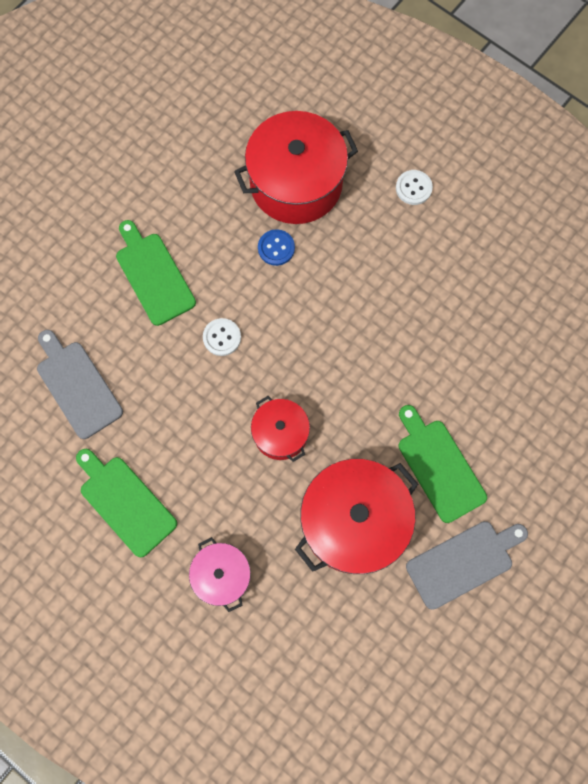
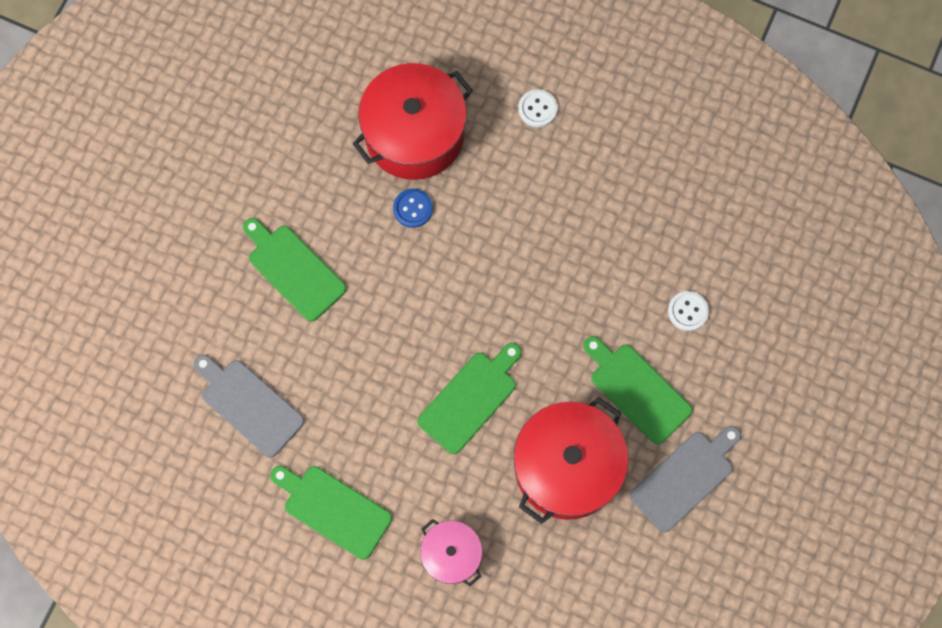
camera: 15 degrees left, 0 degrees up
white button [203,318,241,356] -> white button moved to [668,291,709,331]
red pot [251,396,310,462] -> green cutting board [418,343,521,454]

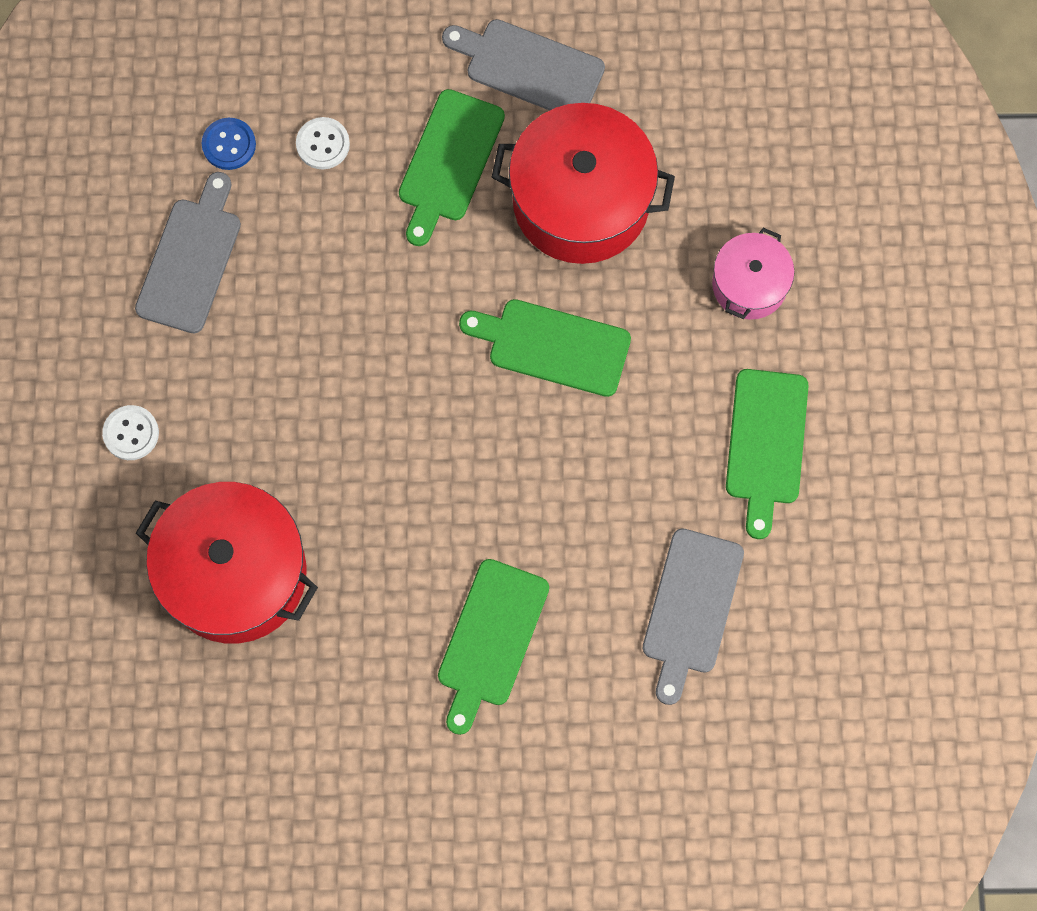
camera: 115 degrees left, 0 degrees up
blue button [393,189,433,228] -> blue button moved to [202,118,256,170]
none -> grey cutting board [135,172,241,334]

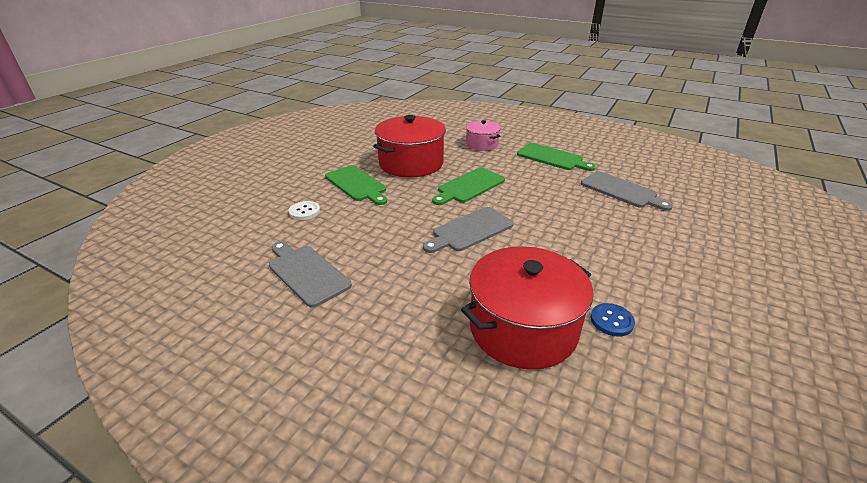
camera: 60 degrees left, 40 degrees down
white button [102,405,159,460] -> none
blue button [202,118,256,170] -> blue button moved to [590,303,635,337]
green cutting board [438,559,549,735] -> none
grey cutting board [442,19,605,110] -> grey cutting board moved to [423,207,514,253]

